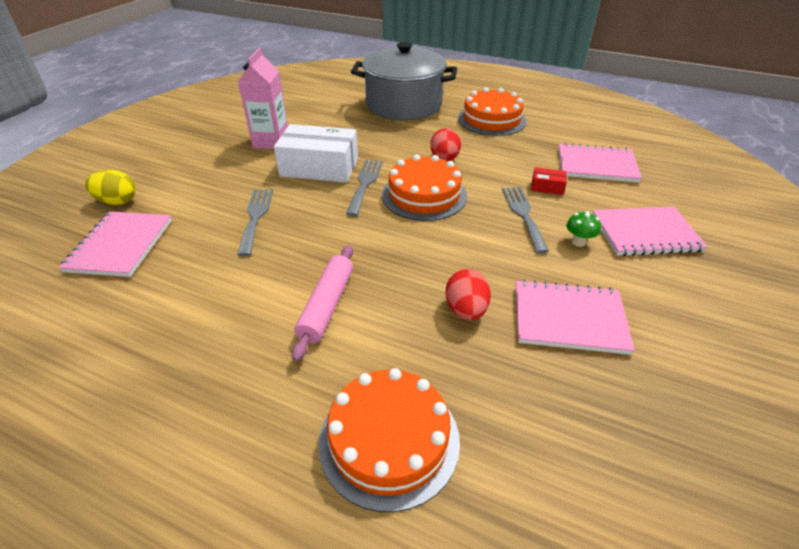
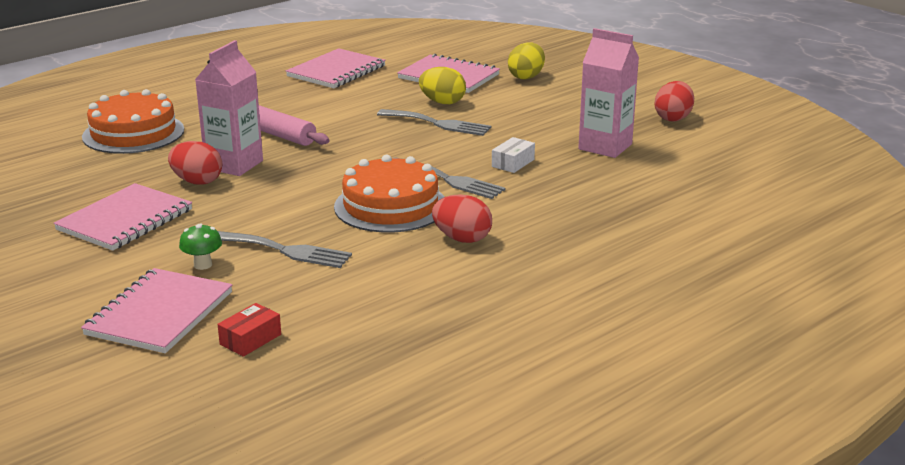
camera: 115 degrees right, 15 degrees down
white box [274,124,358,183] -> white box [492,137,535,173], size x0.43
grey pot [351,42,457,120] -> none
orange cake [458,87,527,136] -> none
red box [531,167,567,195] -> red box moved to [217,303,281,357]
pink notebook [558,143,642,183] -> pink notebook moved to [286,48,386,88]
none -> pink carton [195,40,263,176]
none -> yellow egg [419,67,466,104]
none -> red egg [655,81,694,122]

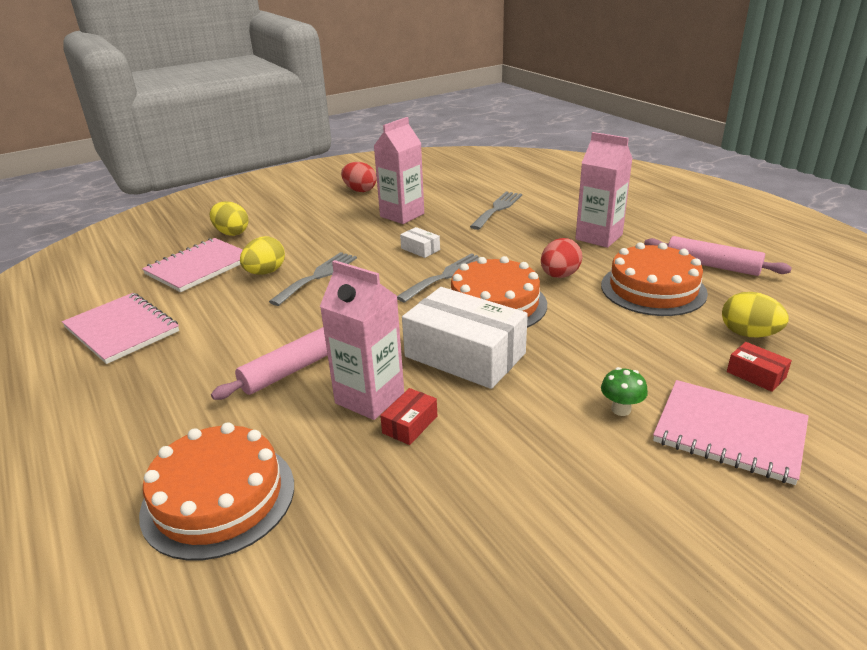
camera: 80 degrees left, 5 degrees up
pink notebook [53,183,192,251] -> none
red egg [168,141,222,185] -> red box [380,388,437,445]
grey fork [218,231,352,268] -> grey fork moved to [470,191,522,230]
none -> white box [402,287,528,389]
none -> pink carton [575,132,633,248]
none -> orange cake [601,242,708,316]
none -> pink rolling pin [644,236,792,276]
none -> yellow egg [722,292,789,337]

